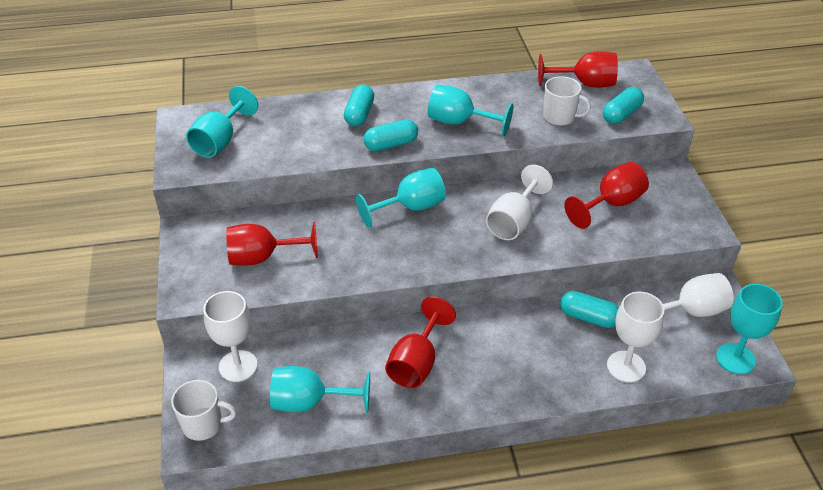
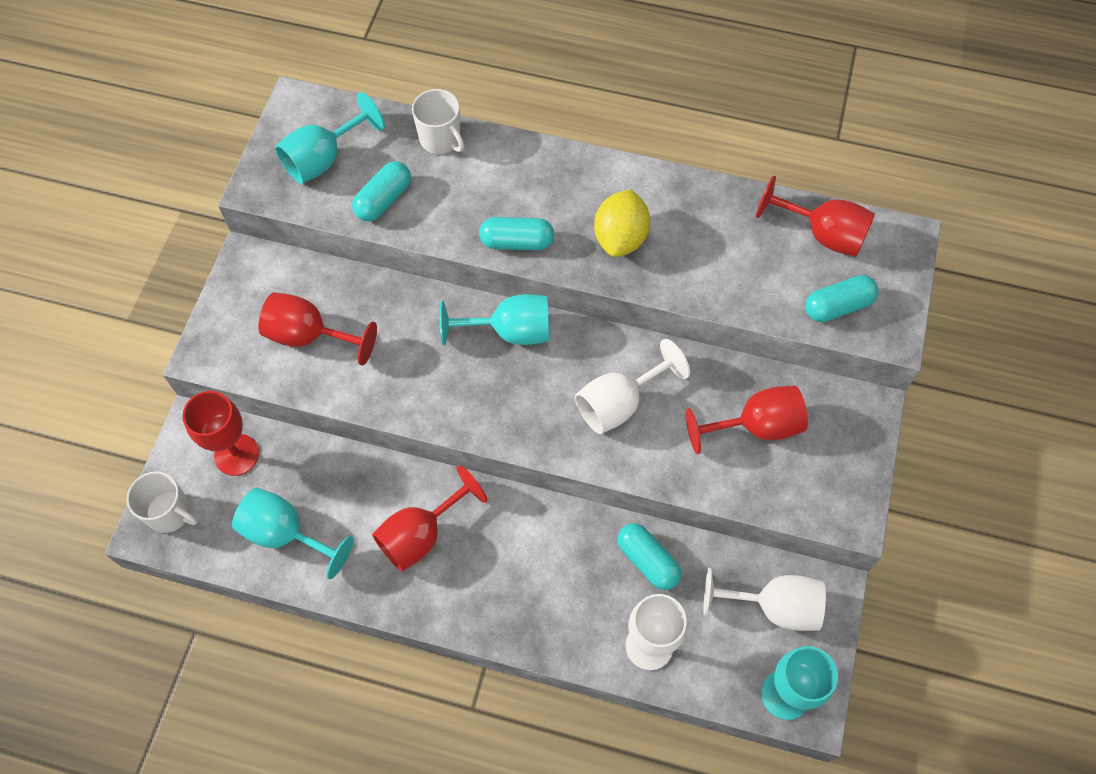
camera: 25 degrees right, 20 degrees up
white goblet [203,291,258,382] -> red goblet [182,391,259,476]
turquoise capsule [344,85,374,126] -> turquoise capsule moved to [352,161,411,221]
turquoise goblet [428,85,513,136] -> yellow lemon [594,190,650,257]
white mug [543,76,591,126] -> white mug moved to [412,89,464,154]

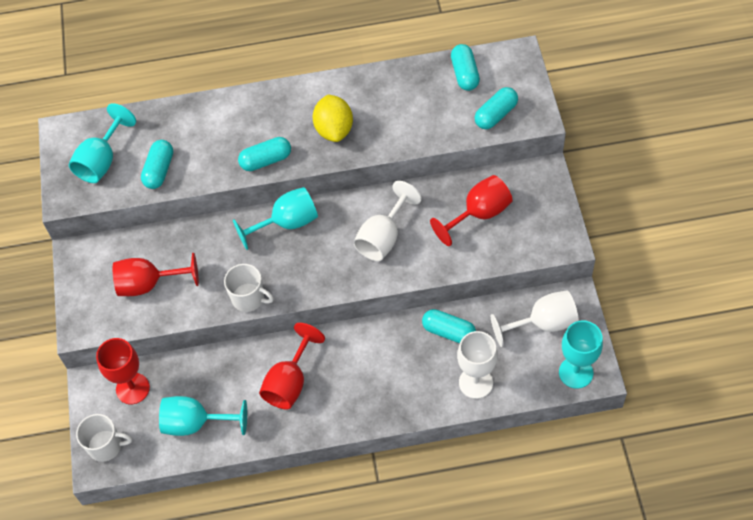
camera: 20 degrees left, 5 degrees down
white mug [412,89,464,154] -> white mug moved to [224,264,274,312]
red goblet [756,176,875,257] -> turquoise capsule [451,44,480,91]

